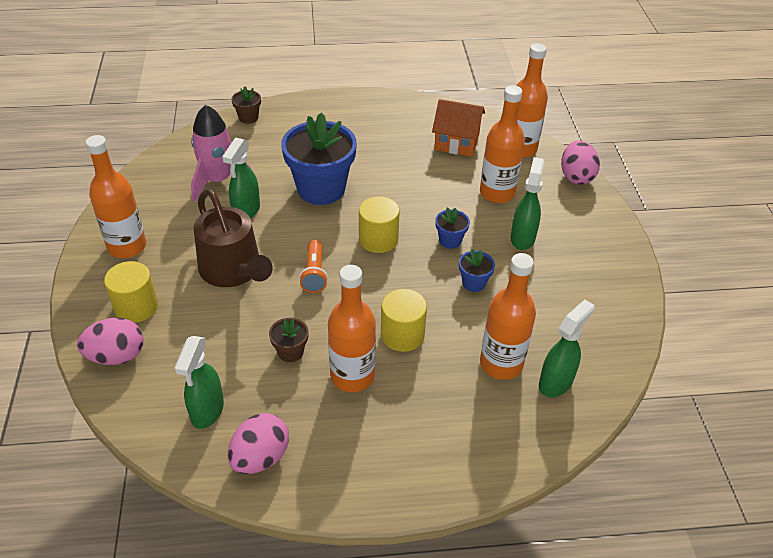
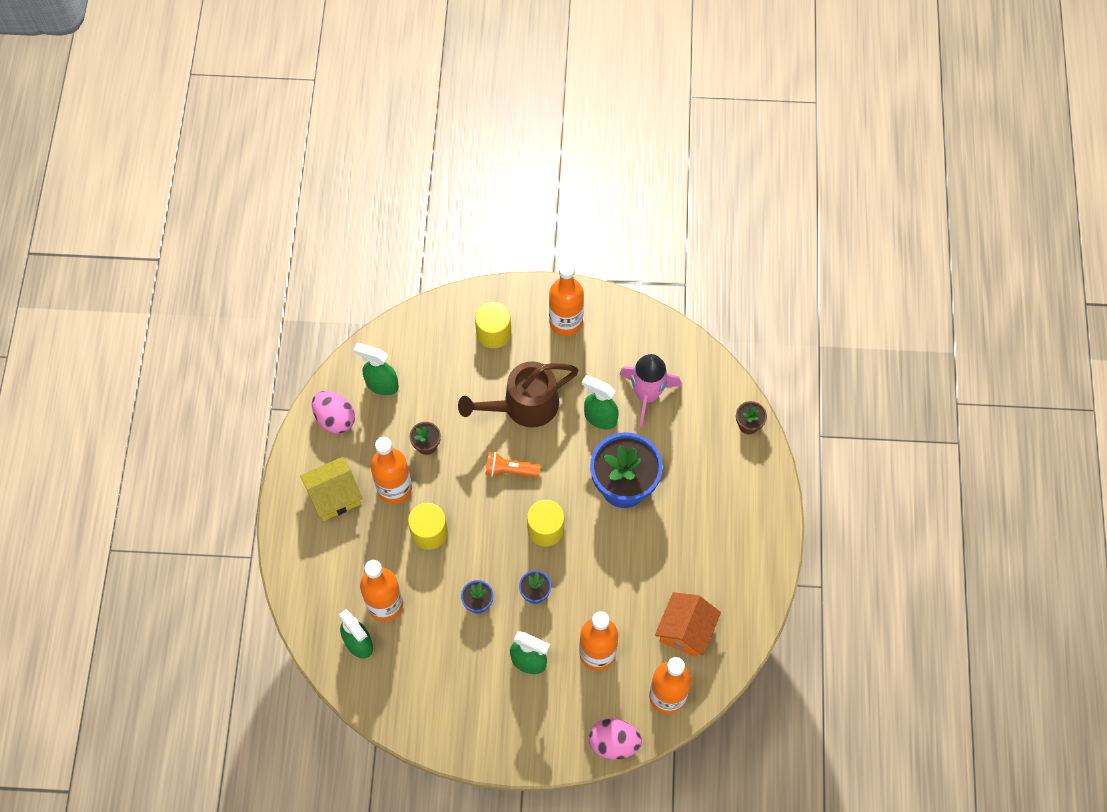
camera: 100 degrees right, 20 degrees up
pink egg [77,317,144,365] -> none
none -> yellow house [300,457,363,521]

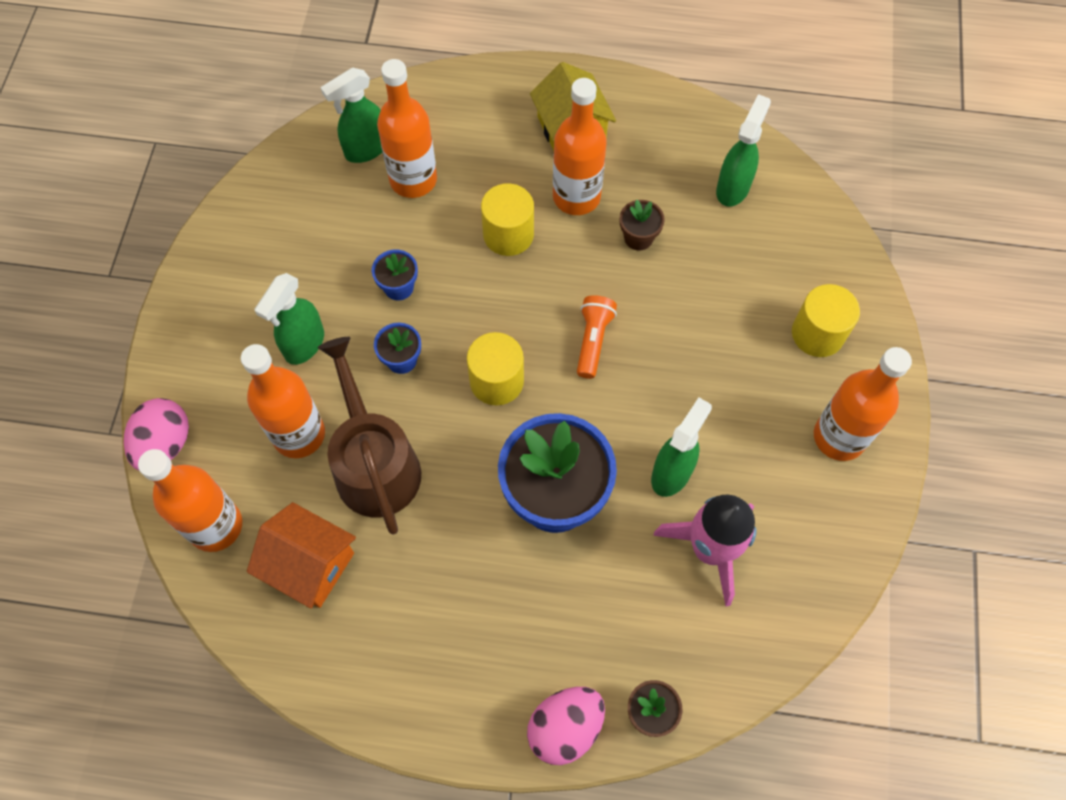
camera: 95 degrees right, 0 degrees up
pink egg [312,391,355,434] -> pink egg moved to [527,687,605,765]
brown watering can [458,361,578,428] -> brown watering can moved to [318,337,421,535]

